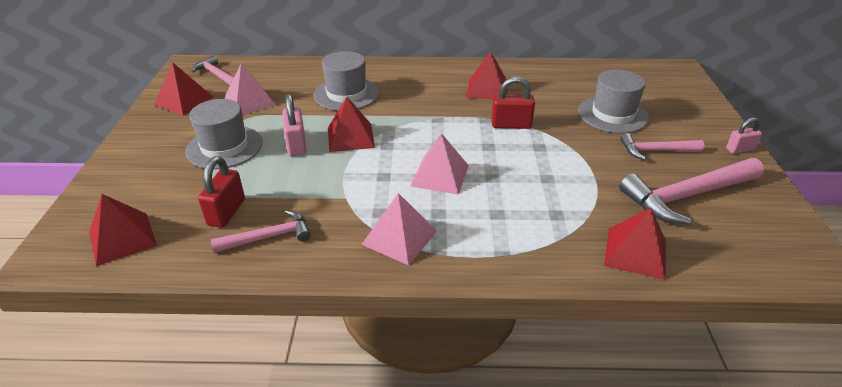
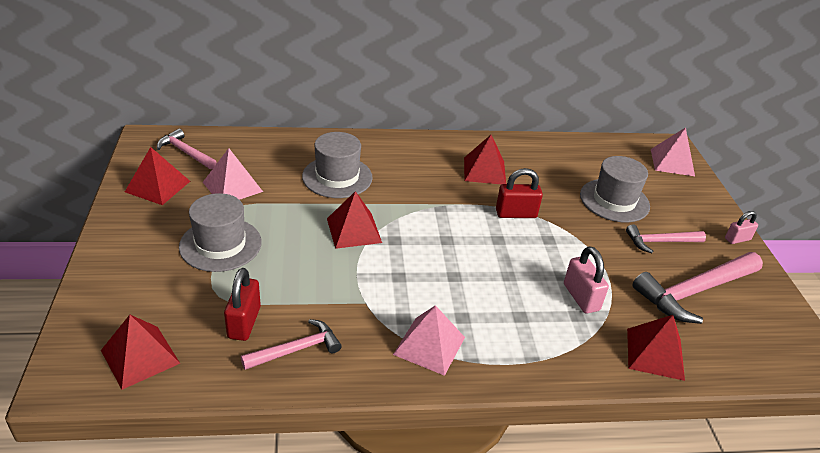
camera: 10 degrees left, 0 degrees up
pink padlock [282,94,307,156] -> pink padlock moved to [564,246,609,313]
pink pyramid [411,133,469,195] -> pink pyramid moved to [651,127,695,176]

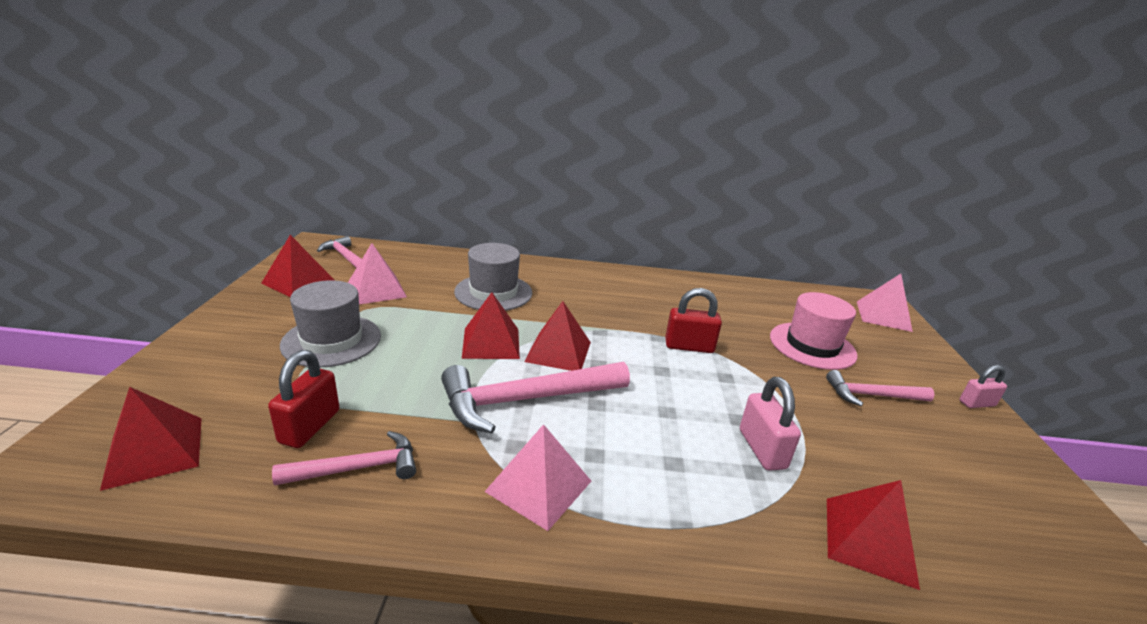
camera: 10 degrees right, 10 degrees down
red pyramid [464,135,506,185] -> red pyramid moved to [524,301,591,371]
grey hat [580,156,650,222] -> pink hat [770,292,858,370]
pink hammer [633,252,763,324] -> pink hammer moved to [441,362,630,433]

